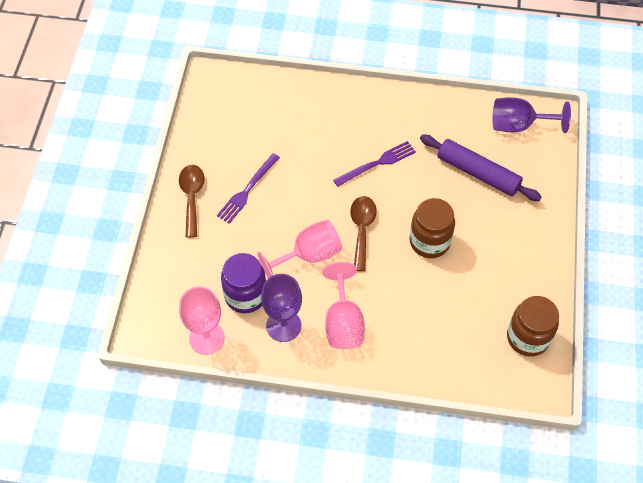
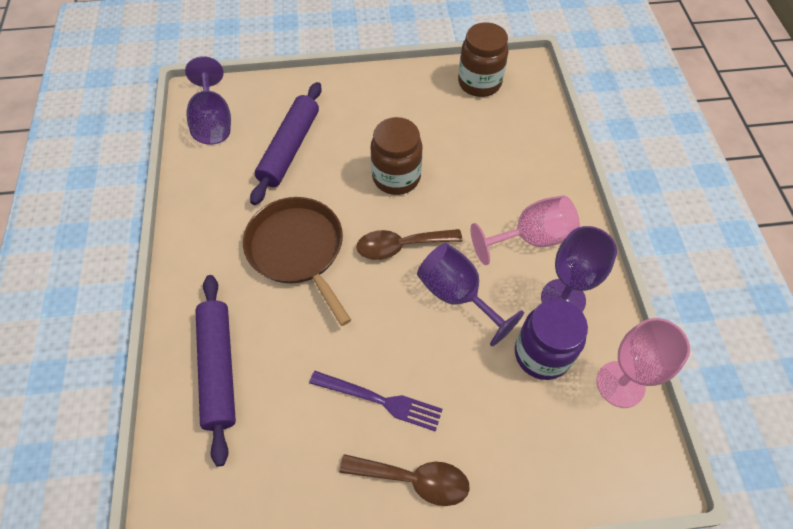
camera: 105 degrees left, 0 degrees up
brown spoon [179,165,204,238] -> brown spoon turned 150 degrees counterclockwise [339,454,470,506]
pink goblet [257,220,342,278] -> purple goblet [417,243,524,346]
purple fork [333,141,416,187] -> brown pan [243,197,351,326]
none -> purple rolling pin [195,275,236,467]

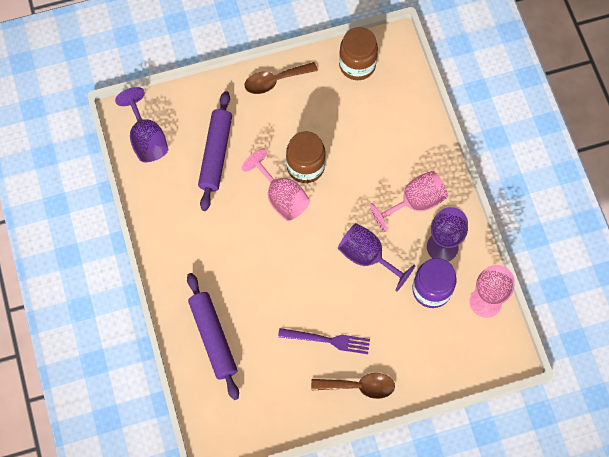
camera: 10 degrees left, 10 degrees up
brown pan [243,197,351,326] -> none
brown spoon [356,229,463,260] -> brown spoon moved to [244,62,318,94]
none -> pink goblet [242,148,310,221]

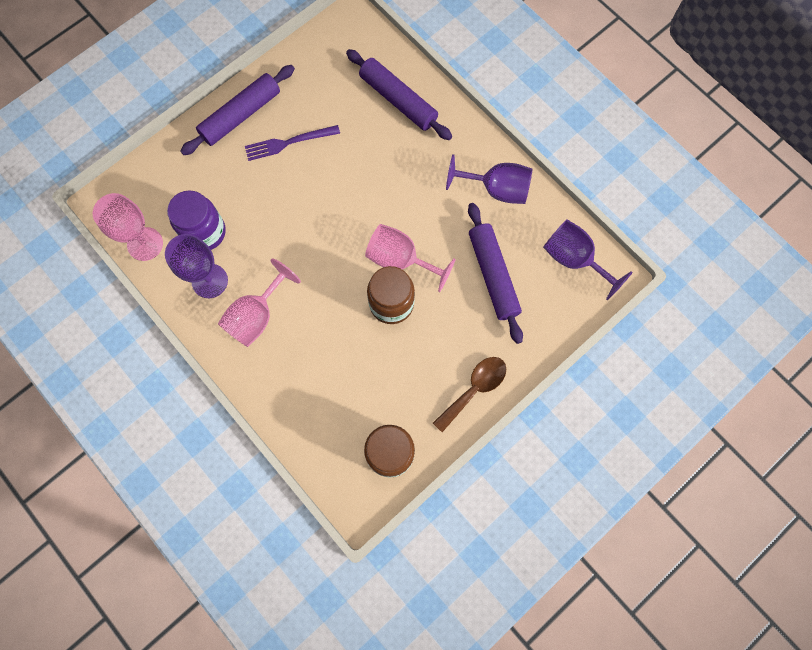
camera: 155 degrees right, 5 degrees up
brown spoon [311,373,395,399] -> purple rolling pin [180,65,295,155]
purple goblet [338,223,416,292] -> purple goblet moved to [446,154,532,204]

